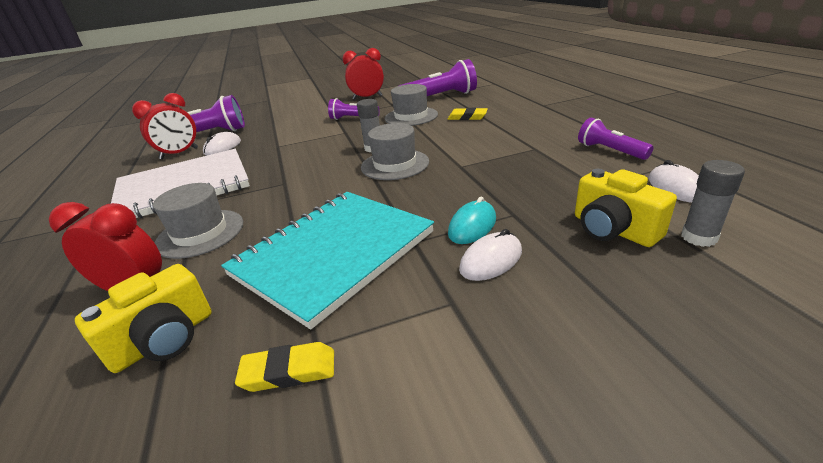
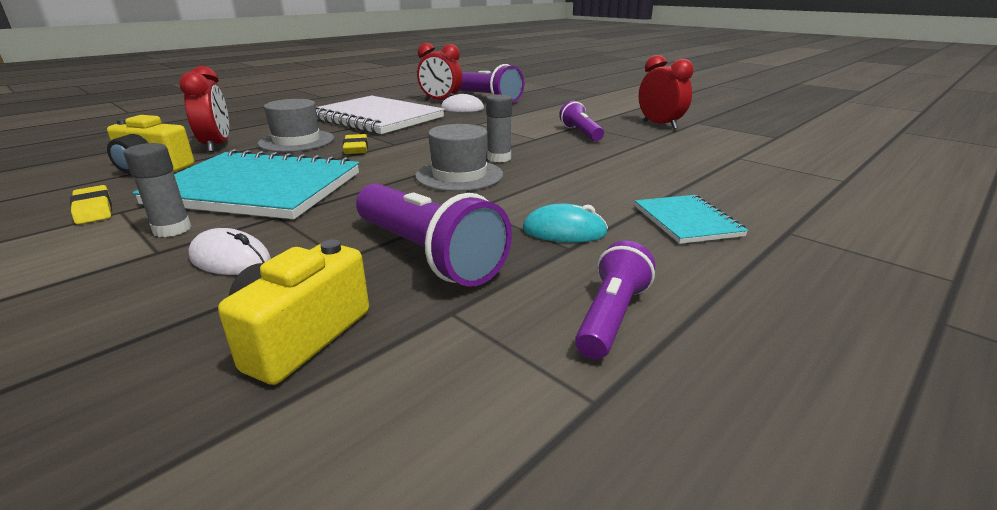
camera: 60 degrees right, 5 degrees down
grey hat [385,84,438,126] -> none
purple flashlight [399,59,477,96] -> purple flashlight moved to [356,183,512,287]
yellow eraser [447,108,488,120] -> yellow eraser moved to [343,134,368,154]
turquoise mouse [448,197,496,244] -> turquoise mouse moved to [523,204,608,243]
white mouse [649,160,699,203] -> none
grey glue stick [681,160,745,247] -> grey glue stick moved to [123,143,191,237]
none -> turquoise notebook [635,195,748,244]

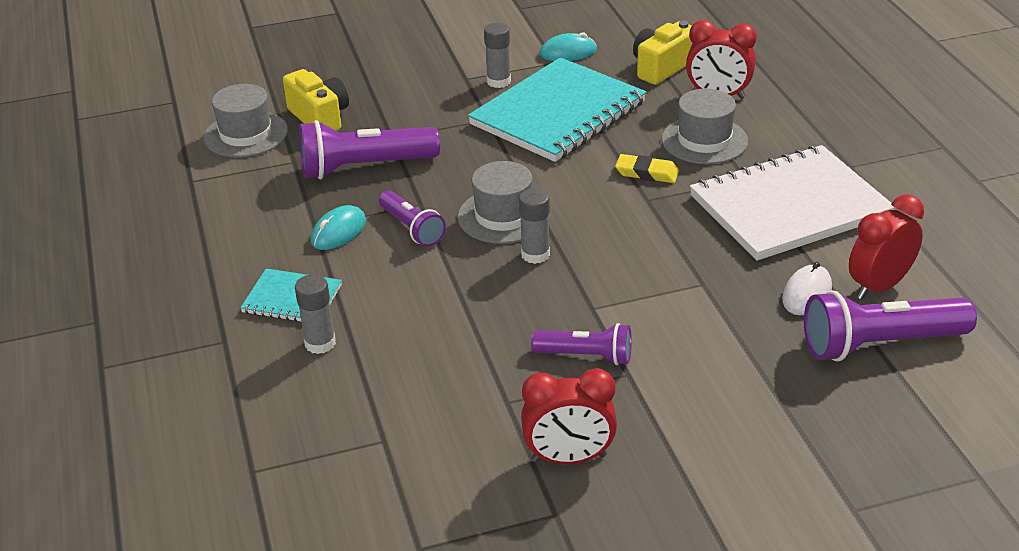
camera: 120 degrees right, 10 degrees up
yellow eraser [70,185,112,224] -> turquoise mouse [540,32,597,61]
white mouse [189,228,271,275] -> none
purple flashlight [575,241,655,359] -> purple flashlight moved to [379,190,446,247]
none -> grey hat [204,84,288,157]
none -> grey glue stick [295,274,336,354]

